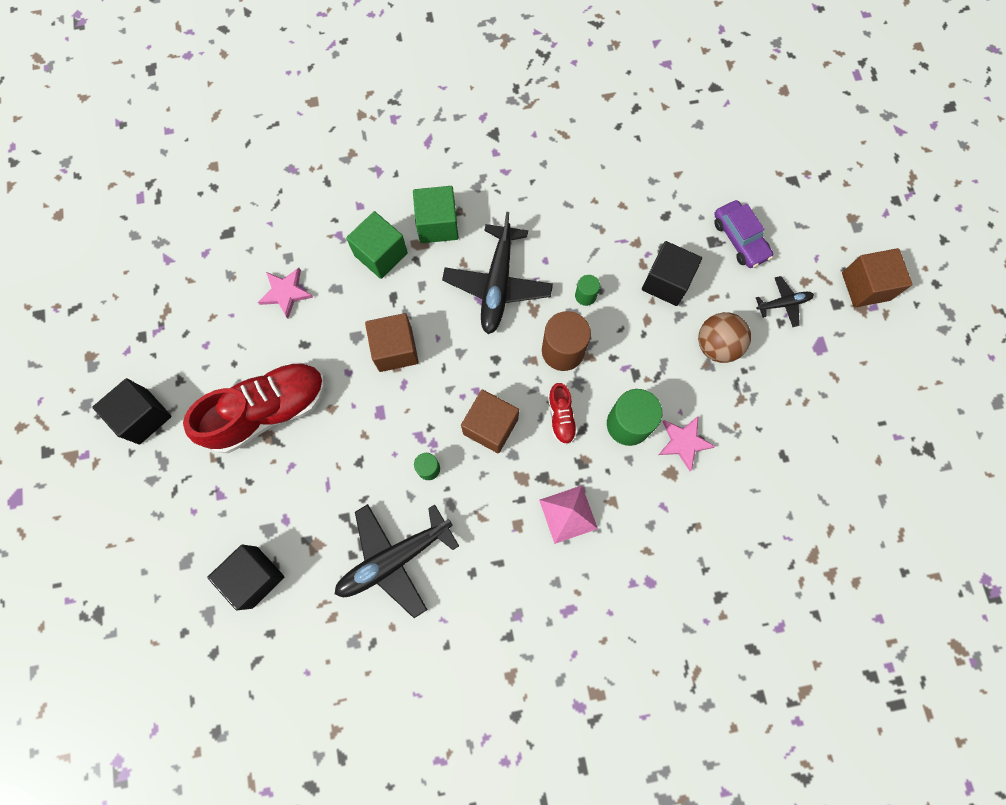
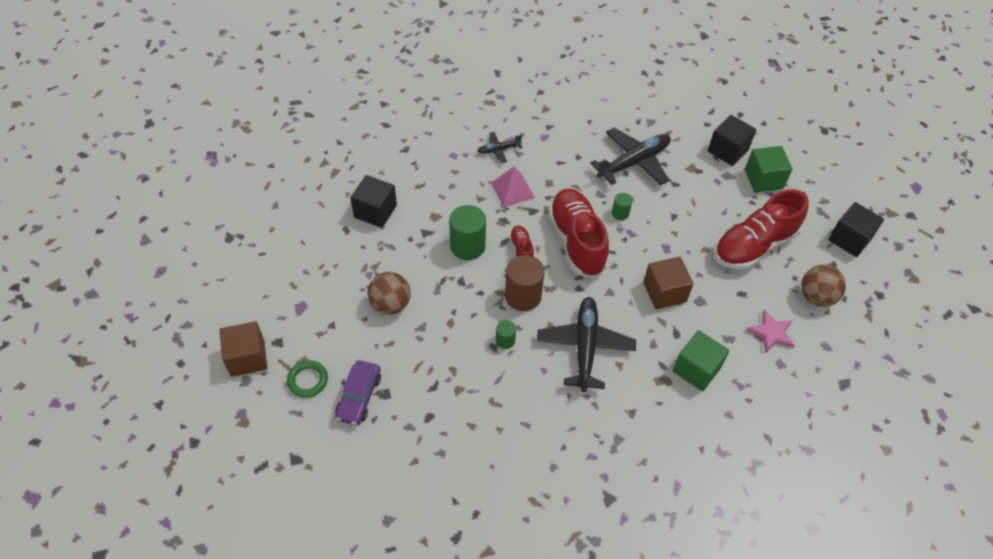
camera: 175 degrees right, 20 degrees down
green cube [413,186,459,243] -> green cube moved to [745,146,793,193]
brown cube [461,389,519,453] -> red shoe [548,189,609,278]
black cube [642,241,702,306] -> black cube moved to [350,175,397,228]
pink star [659,416,716,471] -> none
purple car [714,200,773,268] -> purple car turned 135 degrees counterclockwise [335,360,381,425]
black plane [756,276,814,327] -> black plane moved to [478,132,522,163]
none -> green ring [287,360,328,398]
none -> brown ball [801,265,846,307]

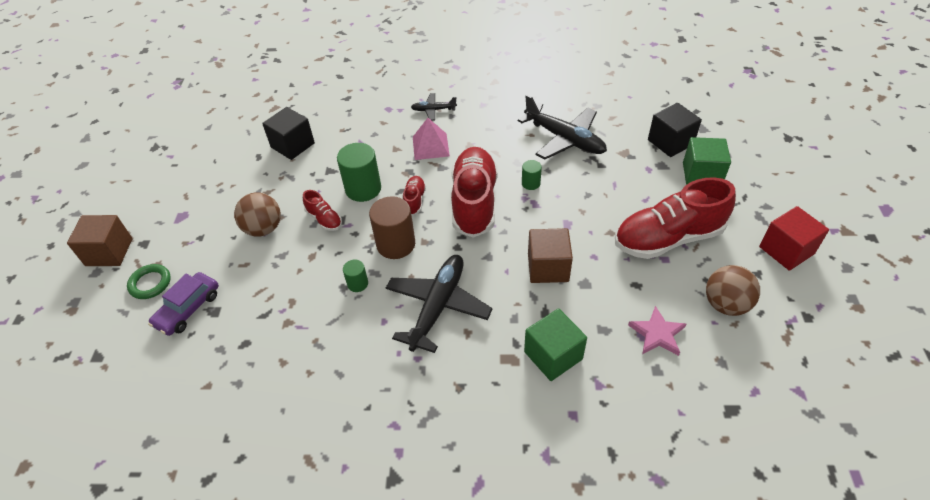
camera: 20 degrees right, 5 degrees down
black plane [590,128,671,186] -> black plane turned 60 degrees clockwise [518,95,607,160]
black cube [828,202,884,257] -> red cube [759,206,829,271]
none -> red shoe [303,190,342,231]

